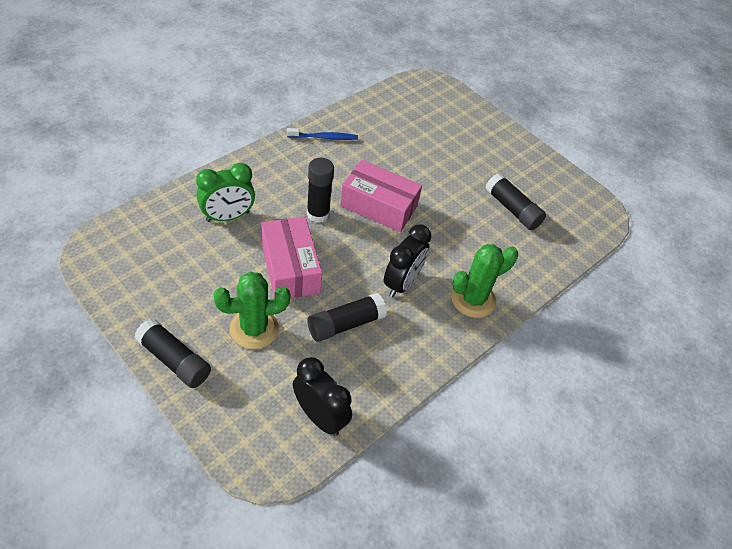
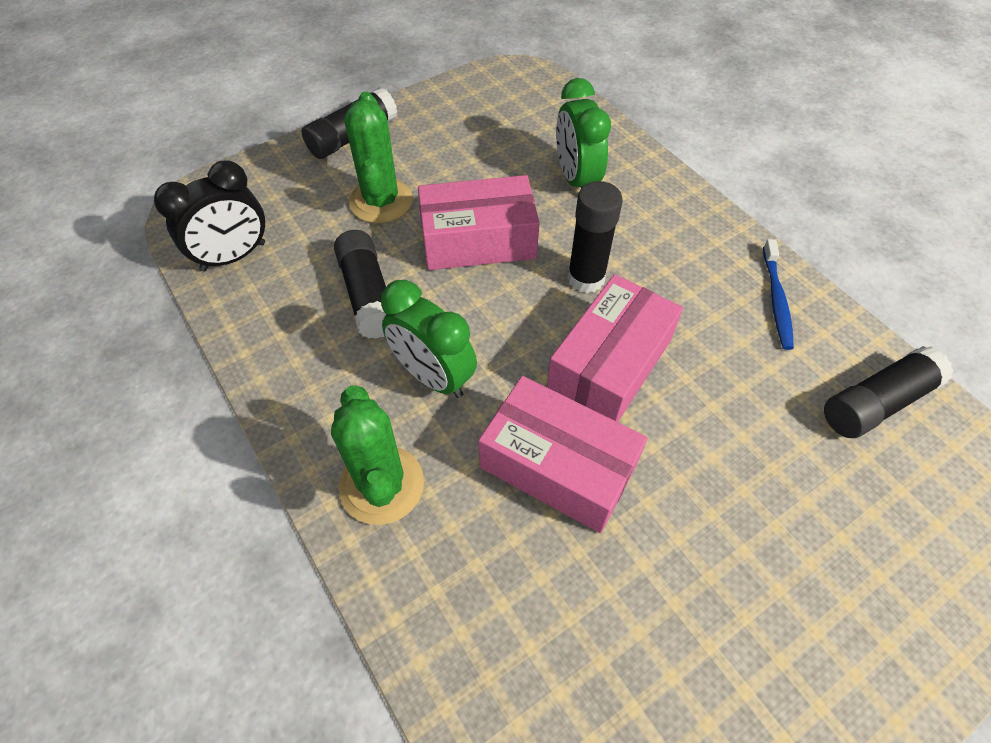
camera: 105 degrees right, 5 degrees up
black clock [384,224,432,297] -> green clock [381,280,477,398]
black glue stick [485,173,546,230] -> black glue stick moved to [824,346,953,438]
none -> pink box [478,376,648,533]

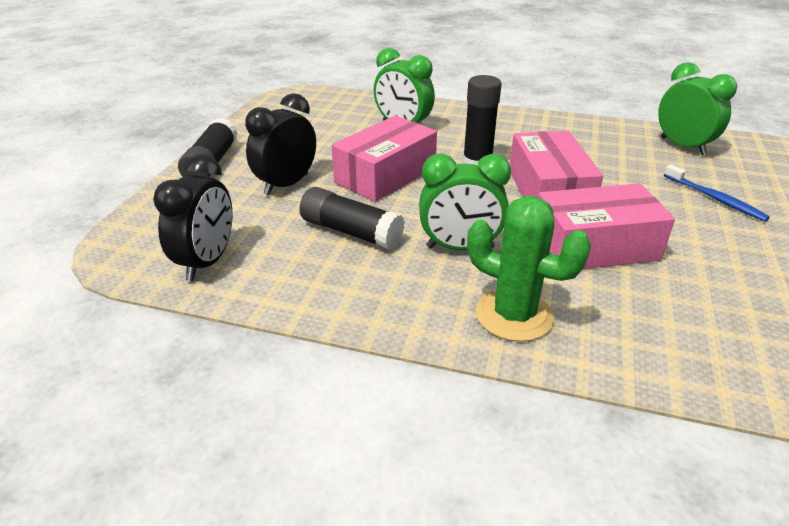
camera: 40 degrees left, 20 degrees down
green cactus [344,92,413,223] -> black clock [245,93,316,195]
blue toothbrush [763,239,794,350] -> blue toothbrush moved to [664,164,770,222]
black glue stick [824,346,953,438] -> green clock [658,62,737,156]

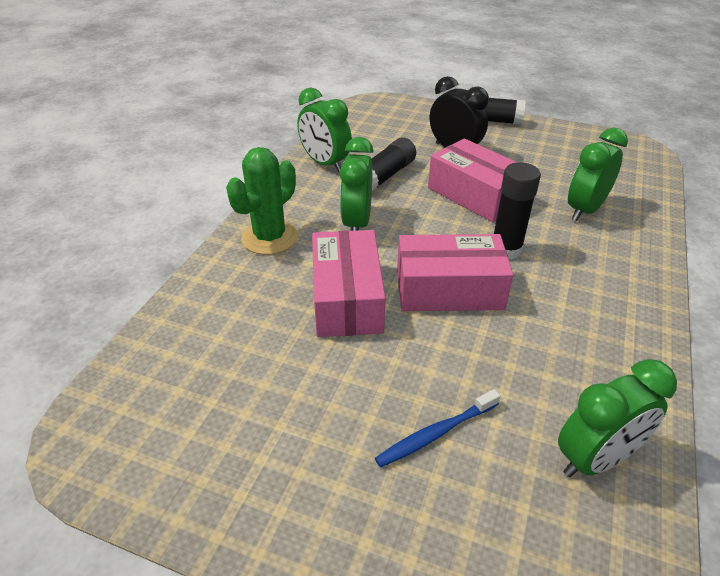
camera: 95 degrees right, 5 degrees up
black clock [153,154,233,281] -> none
none -> green clock [297,88,352,172]

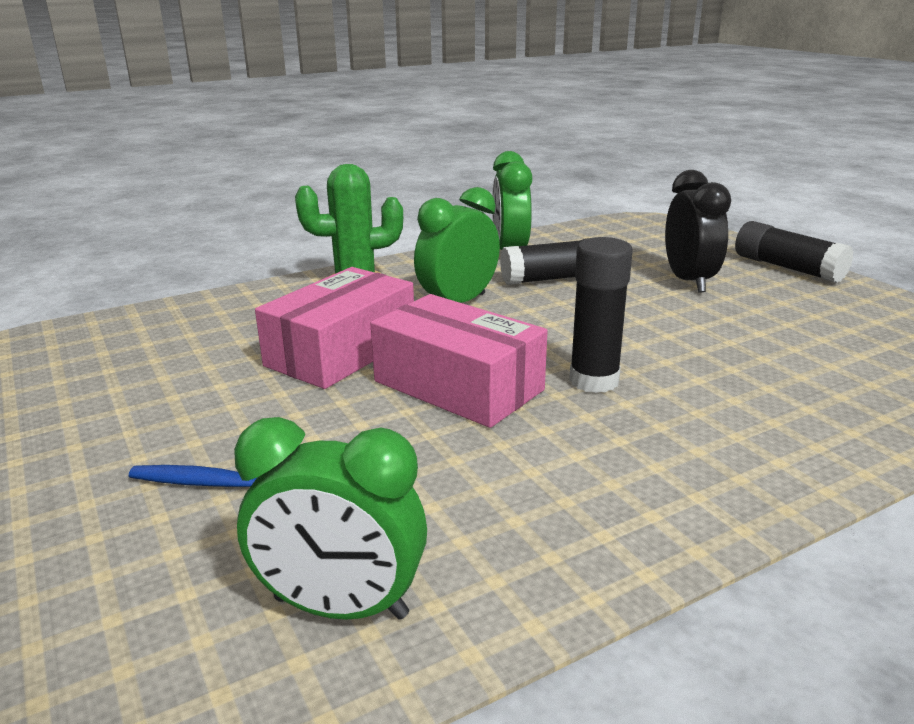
camera: 40 degrees right, 15 degrees down
pink box [428,138,517,222] -> none
green clock [568,128,628,221] -> none

